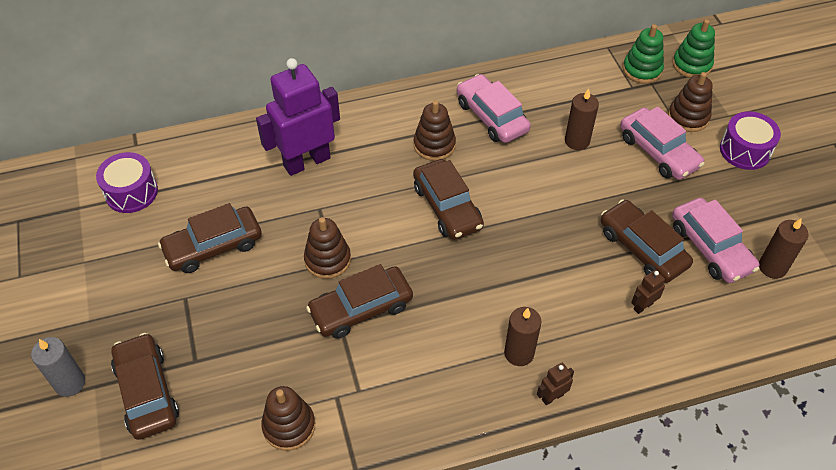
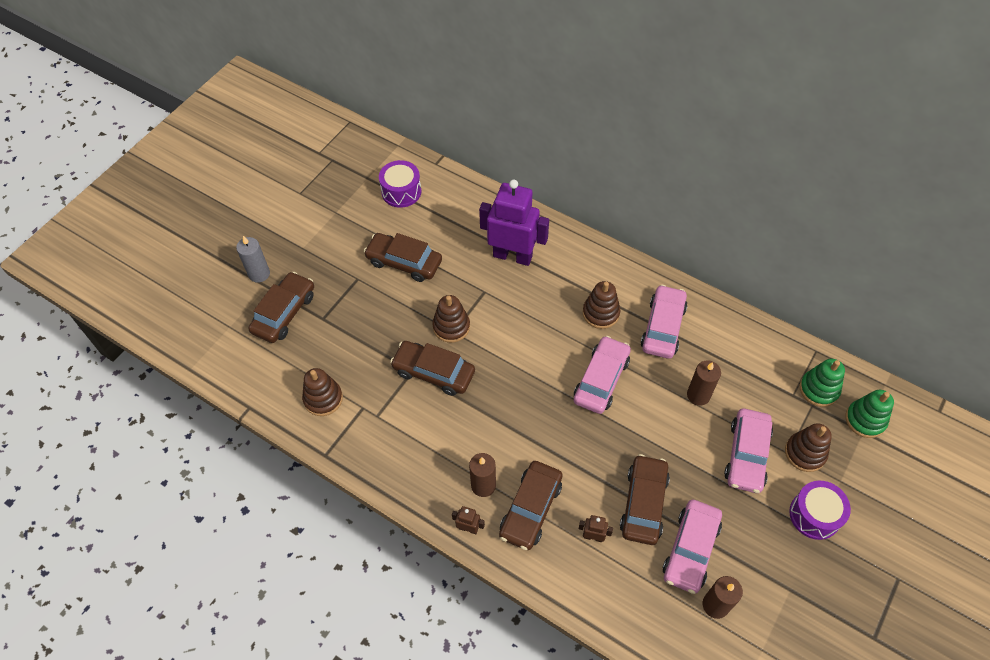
camera: 50 degrees right, 5 degrees up
brown car [413,159,484,240] -> brown car moved to [499,461,563,550]
none -> pink car [574,336,631,414]

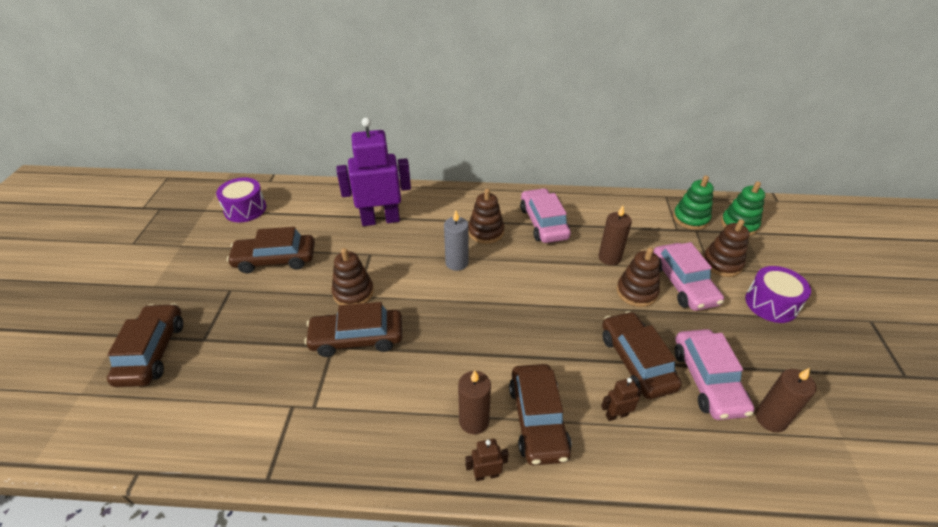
camera: 30 degrees left, 15 degrees down
grey candle [236,236,270,283] -> grey candle moved to [444,211,468,271]
brown stacking toy [302,368,343,416] -> brown stacking toy moved to [616,247,660,307]
pink car [574,336,631,414] -> none

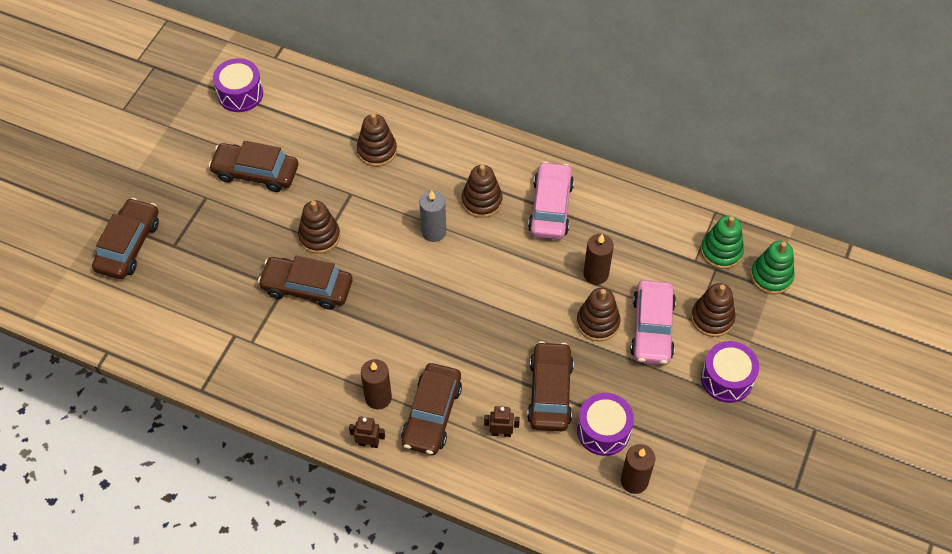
camera: 20 degrees right, 15 degrees up
purple robot [336,117,411,226] -> brown stacking toy [357,113,397,167]
pink car [674,329,754,420] -> purple drum [577,393,634,456]

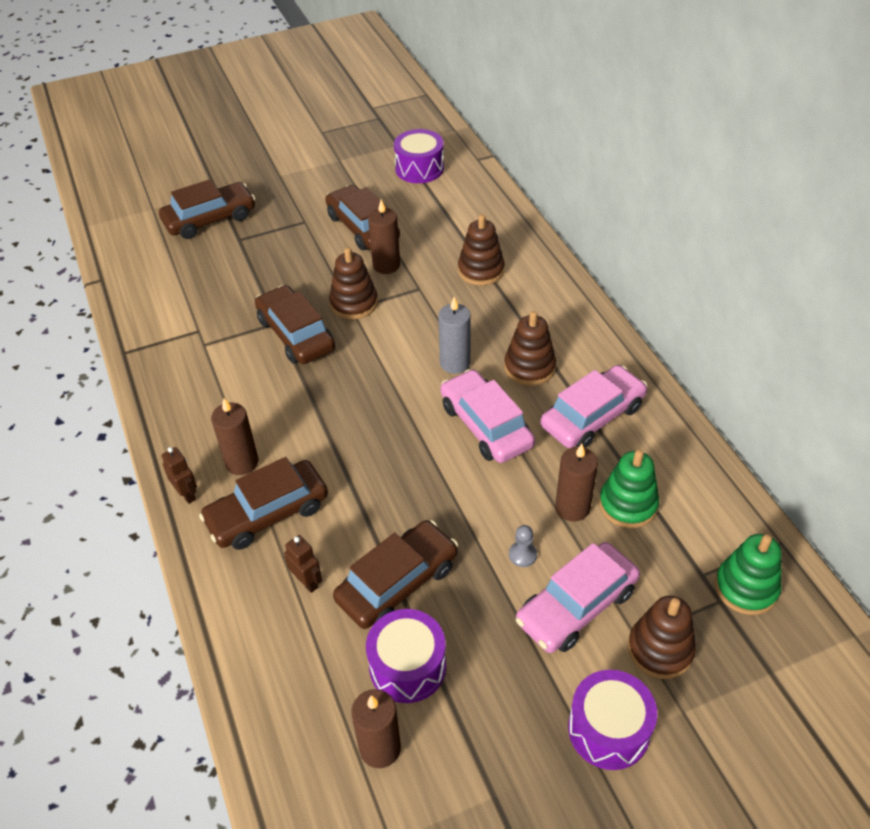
camera: 45 degrees right, 10 degrees down
brown stacking toy [577,288,621,342] -> grey pawn [509,525,537,567]
green stacking toy [750,241,795,294] -> green stacking toy moved to [599,449,659,528]
none -> brown candle [368,200,400,274]
none -> pink car [440,369,535,463]

